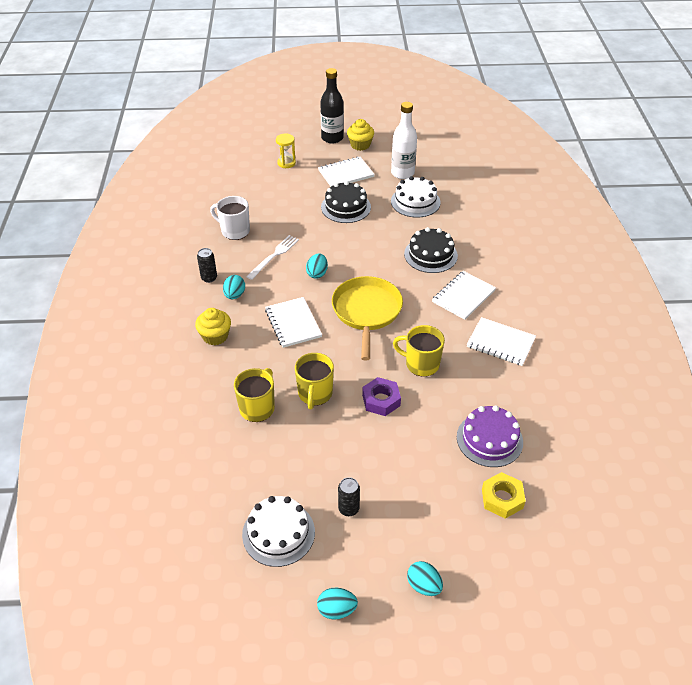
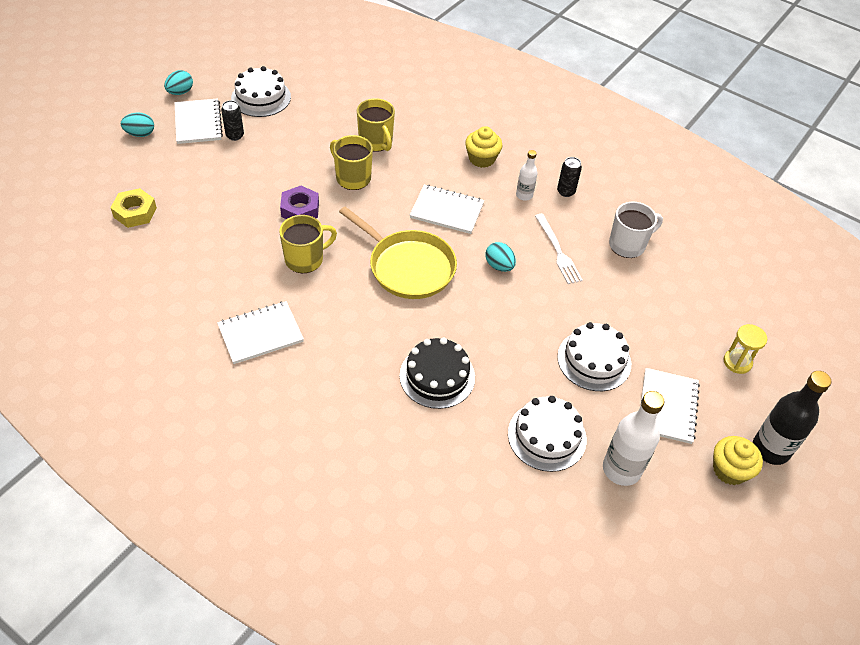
camera: 125 degrees right, 5 degrees up
turquoise egg [223,275,245,299] -> white bottle [516,150,537,201]
black cake [321,181,371,223] -> white cake [557,322,631,391]
white notebook [432,271,496,320] -> white notebook moved to [174,98,223,144]
purple cake [457,405,523,467] -> none

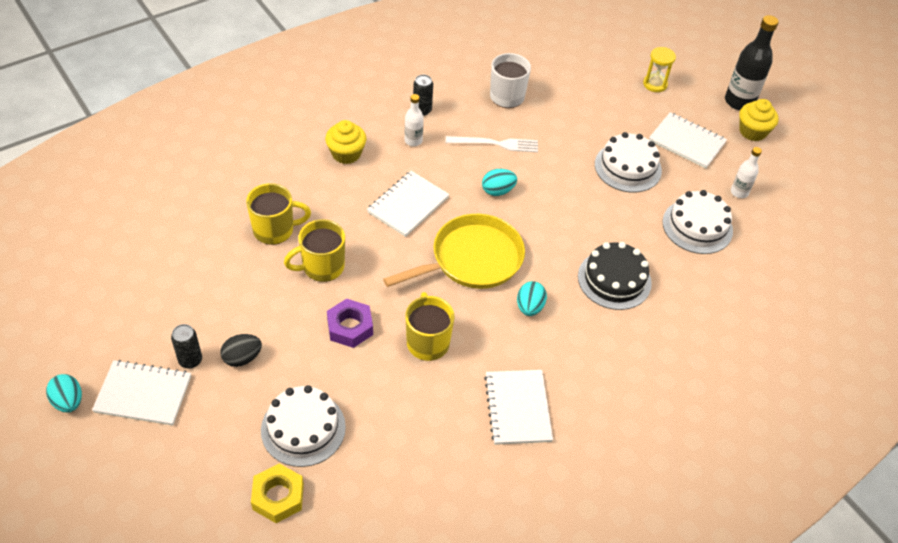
camera: 70 degrees left, 0 degrees up
turquoise egg [121,112,154,137] -> turquoise egg moved to [517,281,547,316]
white cake [231,66,291,117] -> white cake moved to [261,385,346,467]
white bottle [603,391,664,486] -> white bottle [731,147,762,198], size x0.55
none -> black egg [220,334,262,367]

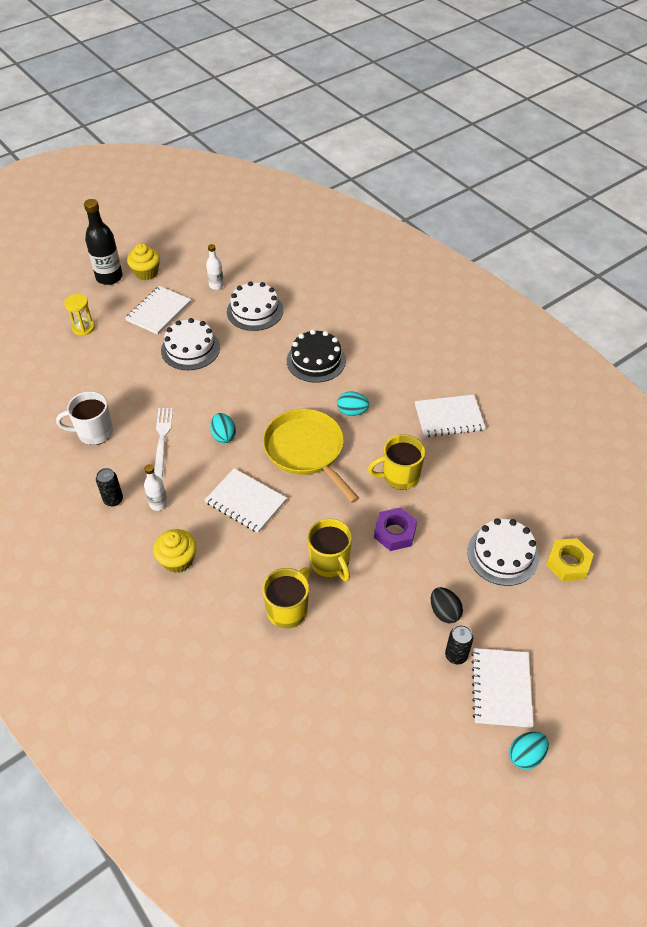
camera: 90 degrees left, 0 degrees up
yellow mug [246,183,311,245] -> yellow mug turned 45 degrees clockwise [262,567,310,629]

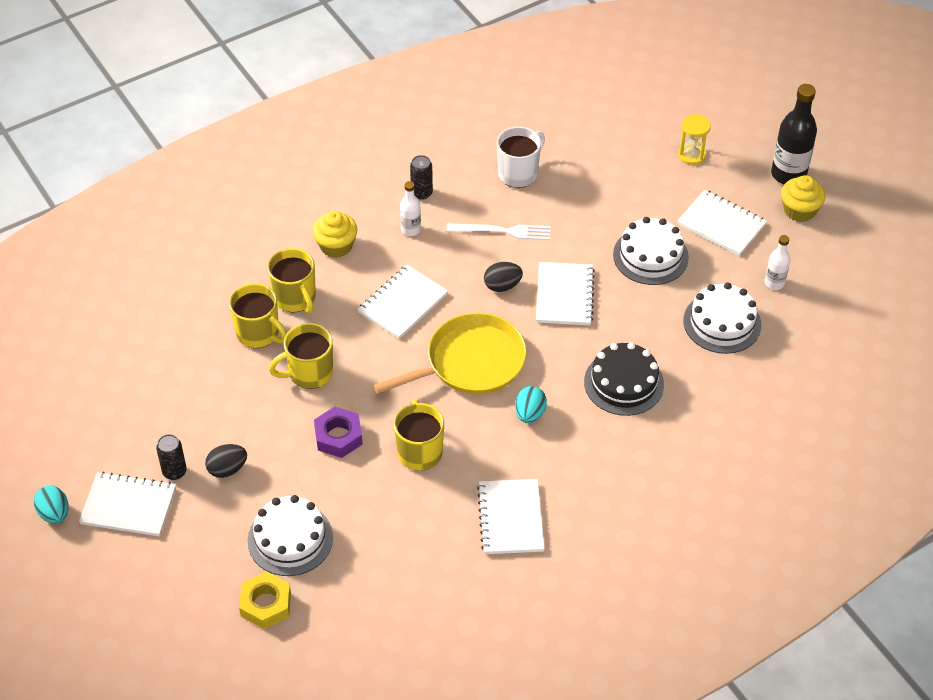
camera: 95 degrees right, 0 degrees up
white mug [56,391,113,445] -> white mug turned 45 degrees clockwise [497,126,545,188]
turquoise egg [210,413,236,443] -> black egg [484,262,523,292]
none -> yellow mug [267,248,316,313]
none -> white notebook [536,262,595,325]

